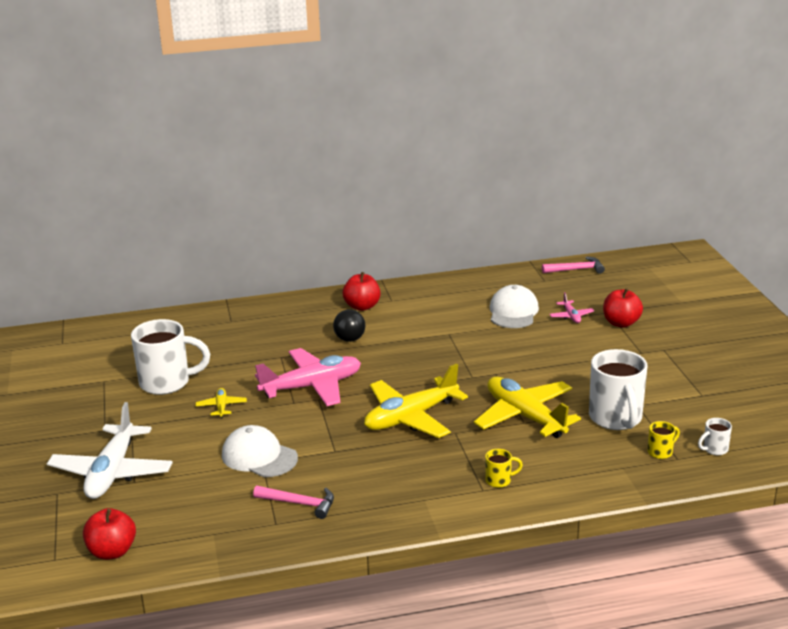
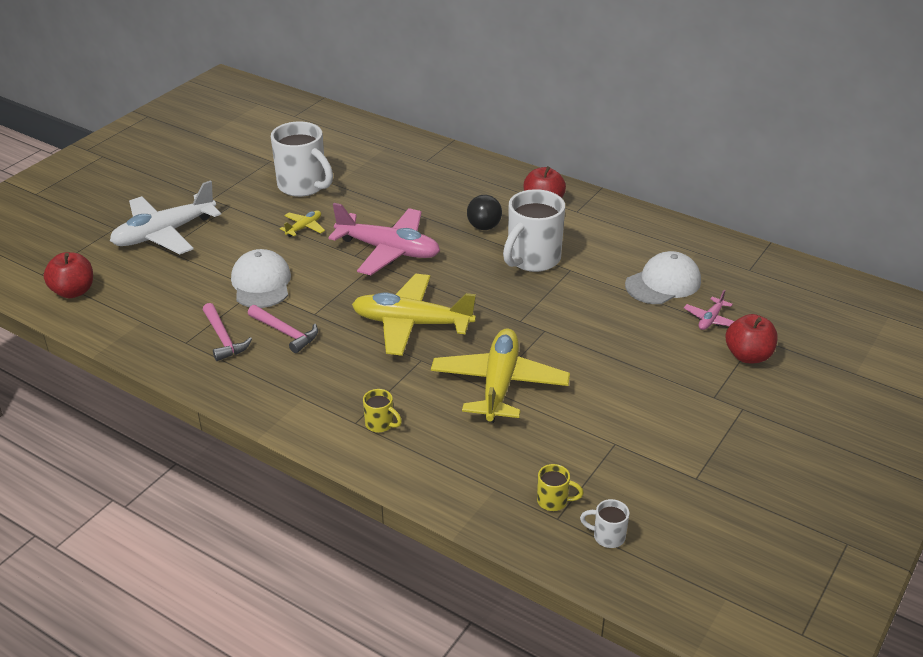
camera: 45 degrees right, 10 degrees up
pink hammer [542,256,605,274] -> pink hammer moved to [248,305,318,353]
white mug [589,349,647,430] -> white mug moved to [503,189,565,272]

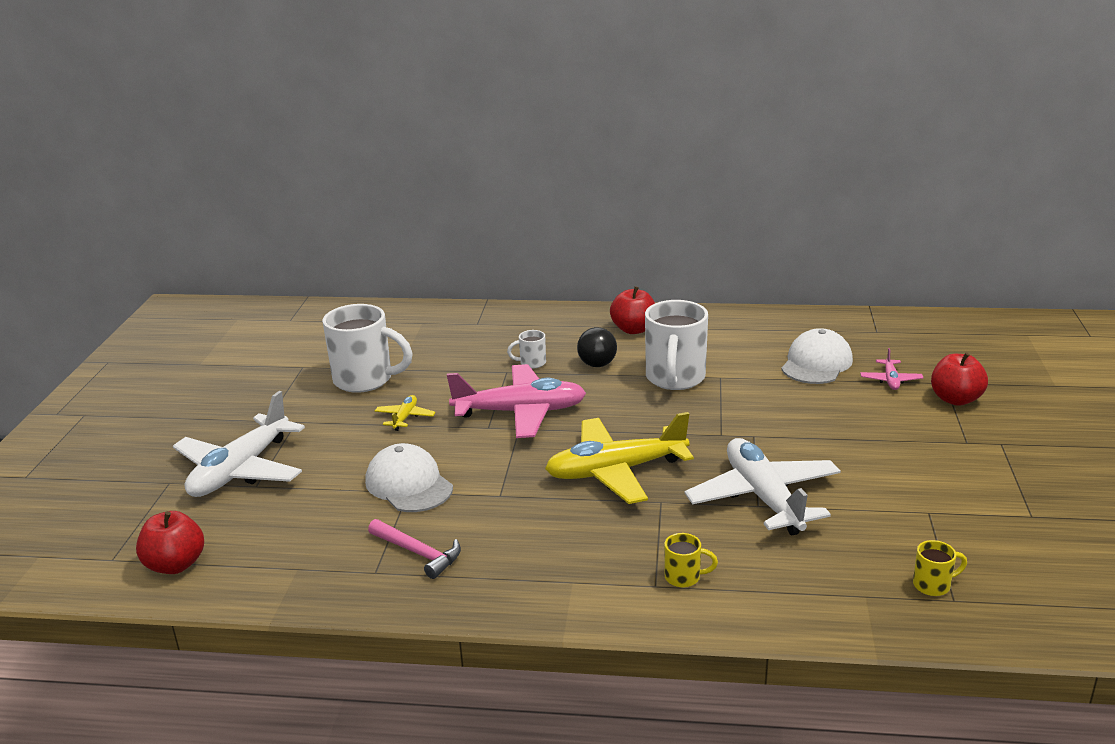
camera: 25 degrees left, 10 degrees down
pink hammer [248,305,318,353] -> none
yellow plane [431,329,570,423] -> white plane [685,438,841,536]
white mug [580,499,629,548] -> white mug moved to [507,330,546,369]

